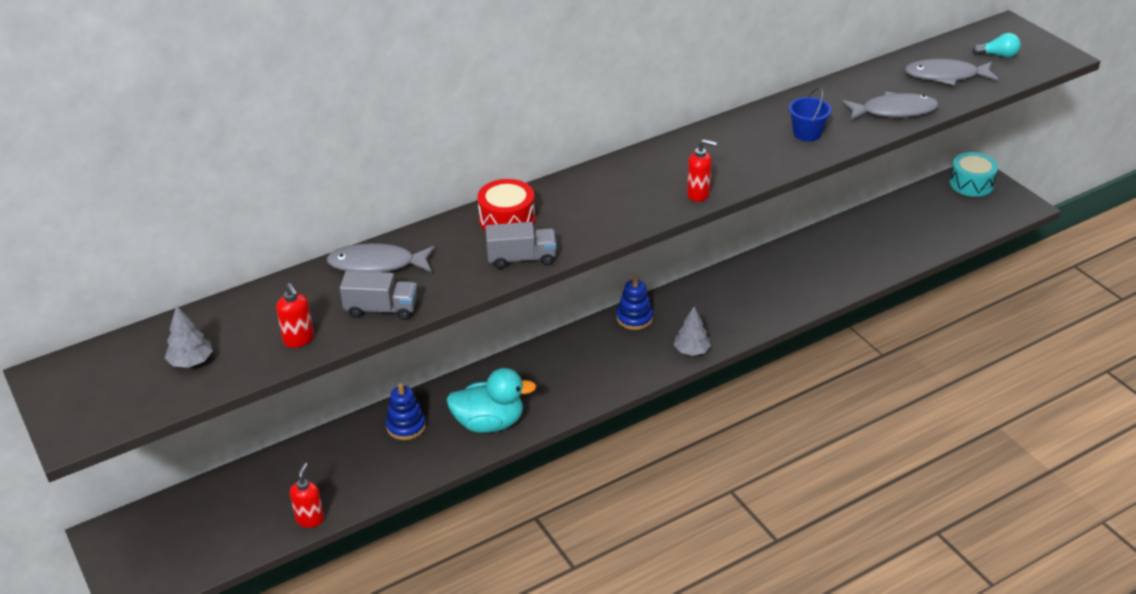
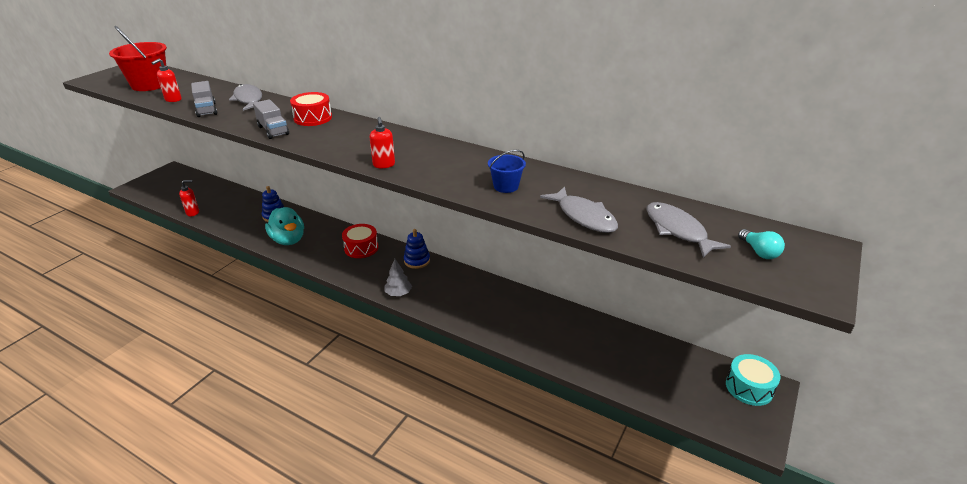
camera: 60 degrees right, 5 degrees down
grey tree [165,305,213,368] -> red bucket [109,26,167,91]
none -> red drum [342,224,378,258]

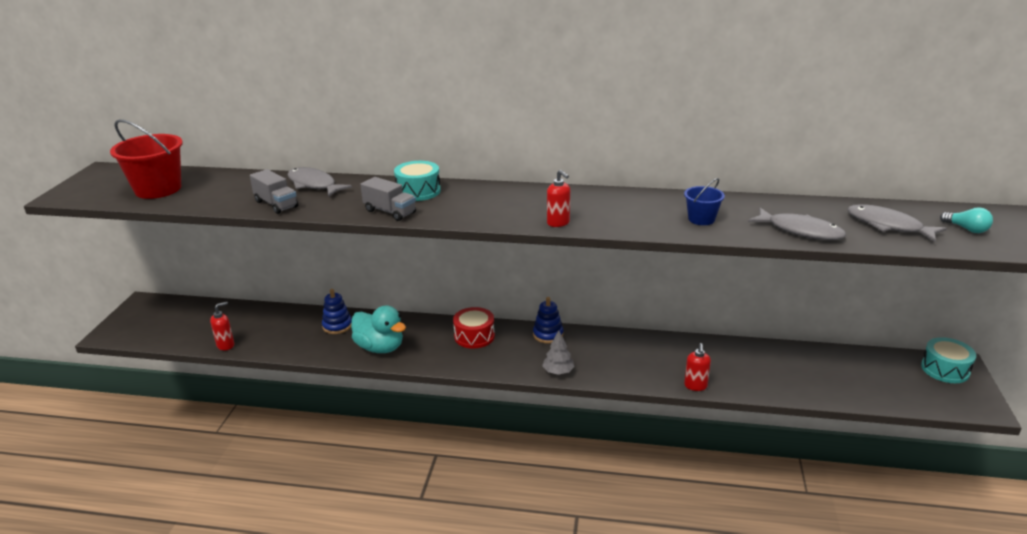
camera: 20 degrees left, 5 degrees down
red soap dispenser [151,59,182,102] -> red soap dispenser moved to [684,343,711,391]
red drum [290,92,332,126] -> turquoise drum [394,161,441,201]

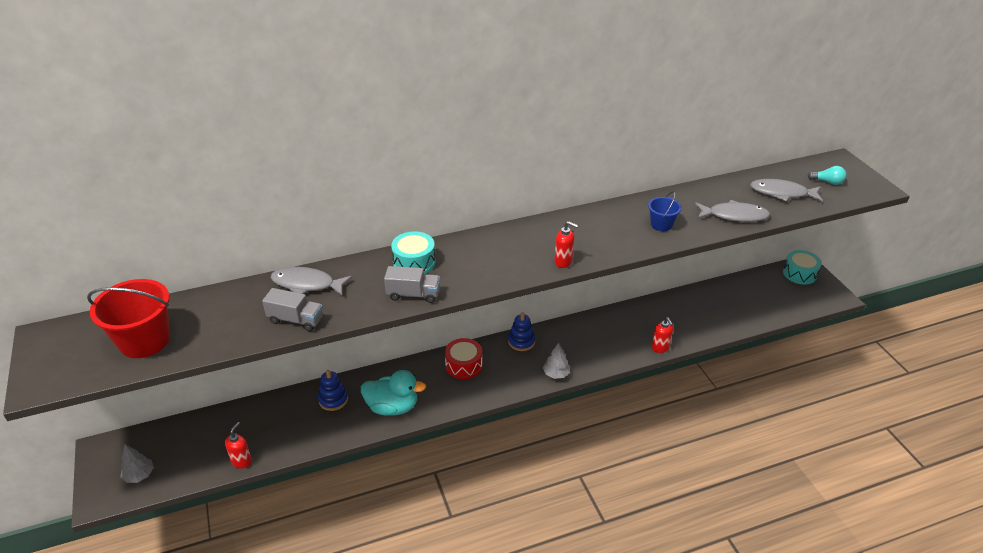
camera: 30 degrees left, 10 degrees up
none -> grey tree [120,444,154,483]

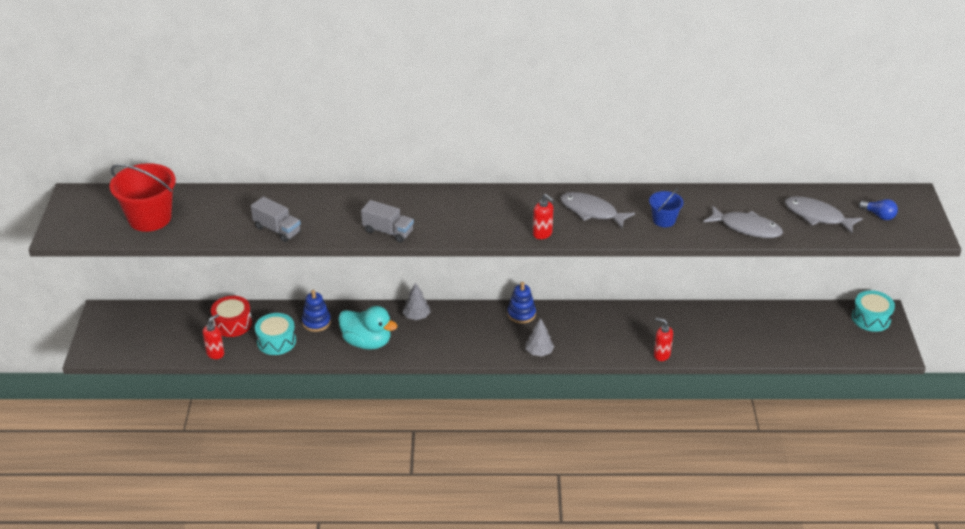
camera: 20 degrees right, 0 degrees up
grey tree [120,444,154,483] -> grey tree moved to [402,283,431,320]
grey fish [271,267,352,296] -> grey fish moved to [560,192,635,228]
turquoise drum [391,231,436,274] -> turquoise drum moved to [255,313,296,355]
red drum [445,338,482,379] -> red drum moved to [211,296,252,337]
red soap dispenser [652,317,673,353] -> red soap dispenser turned 120 degrees clockwise [654,318,673,361]
turquoise light bulb [808,166,846,185] -> blue light bulb [859,199,898,220]

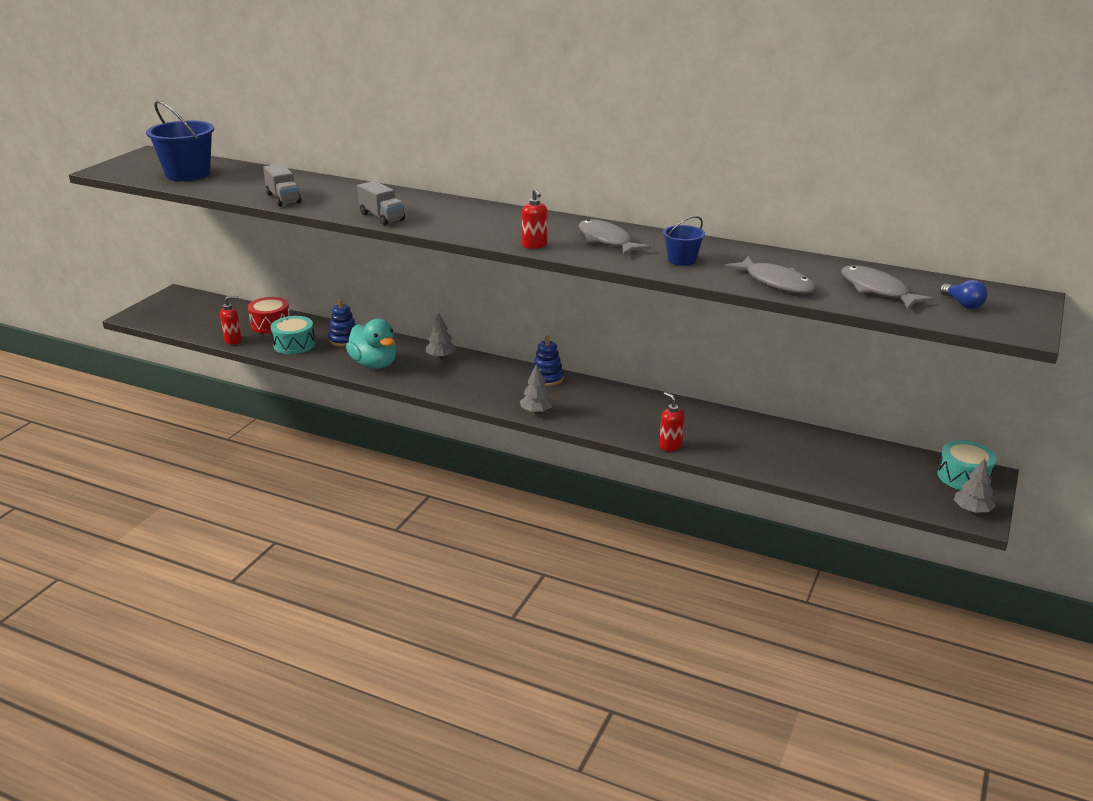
camera: 25 degrees right, 10 degrees down
red bucket [110,163,176,232] -> blue bucket [146,100,214,181]
none -> grey tree [954,458,996,513]

